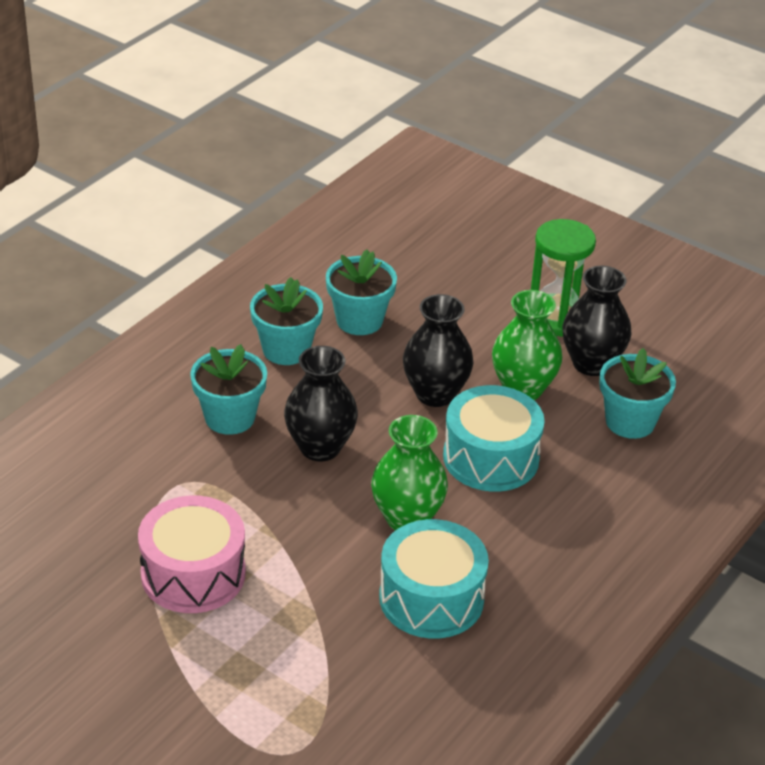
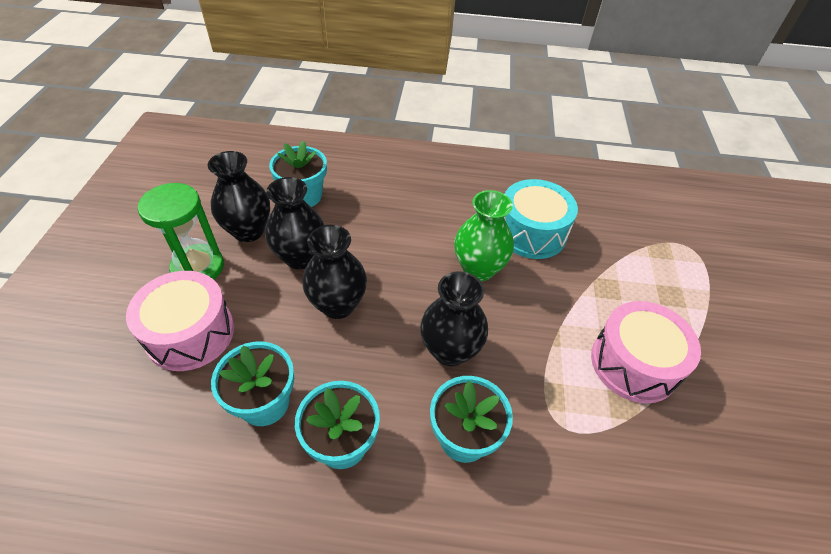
camera: 120 degrees left, 10 degrees up
turquoise drum [443,385,545,492] -> none
green vase [492,290,562,400] -> black vase [265,177,324,269]
none -> pink drum [126,271,234,371]

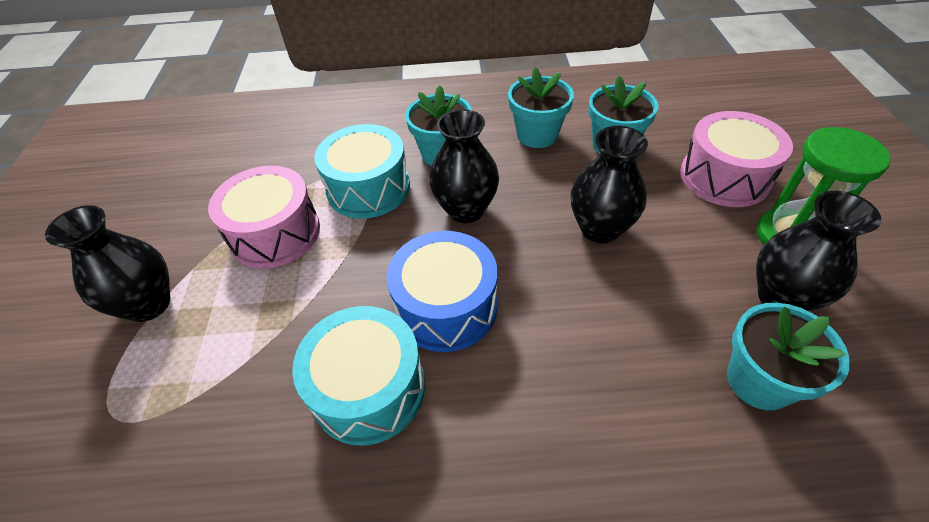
camera: 175 degrees right, 0 degrees up
black vase [265,177,324,269] -> black vase moved to [45,205,170,322]
green vase [454,190,514,281] -> blue drum [386,231,497,352]
none -> turquoise drum [314,124,410,219]

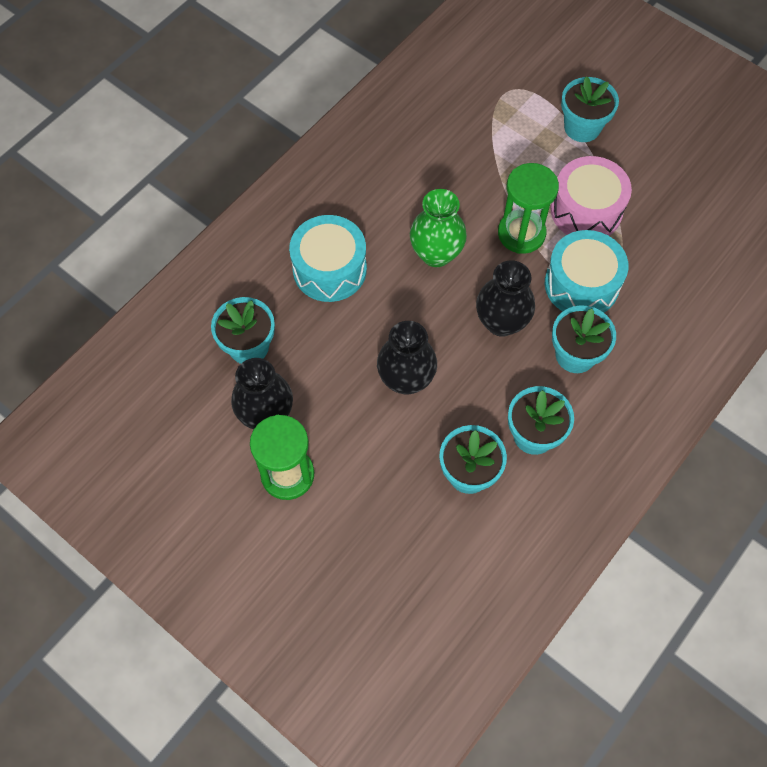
camera: 130 degrees right, 15 degrees up
black vase [45,205,170,322] -> turquoise flower pot [561,76,619,142]
turquoise drum [292,306,425,446] -> turquoise drum moved to [289,215,367,302]
blue drum [386,231,497,352] -> green vase [410,189,467,267]
pink drum [680,111,793,207] -> none
none -> green hourglass [498,163,559,254]

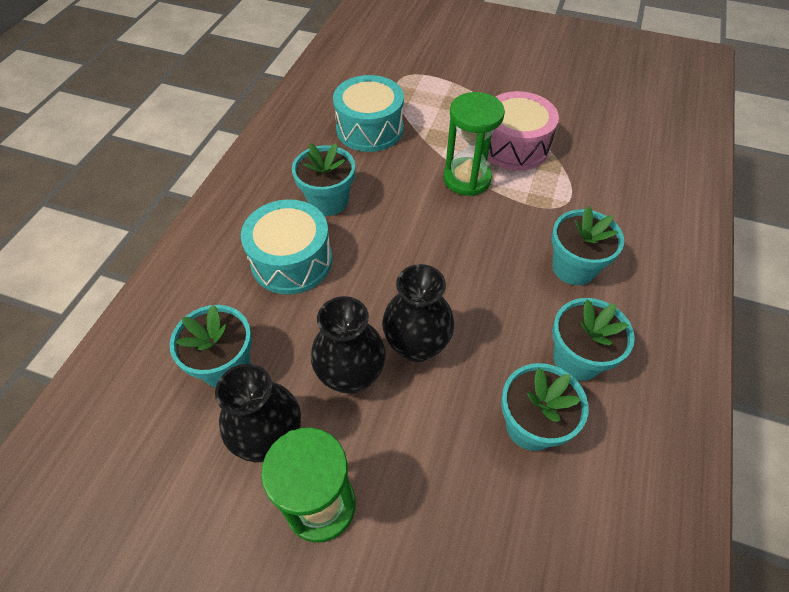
camera: 20 degrees left, 10 degrees down
green vase [410,189,467,267] -> none
black vase [476,260,535,337] -> black vase moved to [311,296,386,394]
turquoise drum [545,230,628,313] -> turquoise drum moved to [333,75,404,152]
turquoise flower pot [561,76,619,142] -> turquoise flower pot moved to [292,143,355,216]

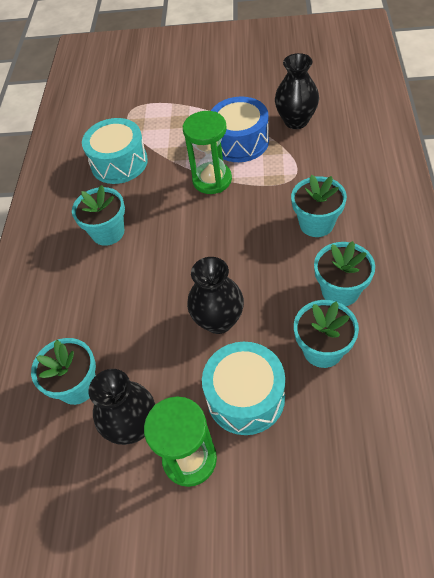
camera: 10 degrees left, 0 degrees up
turquoise drum [241,199,332,294] -> turquoise drum moved to [202,342,285,435]
black vase [311,296,386,394] -> black vase moved to [275,53,319,129]
pink drum [487,91,559,170] -> blue drum [211,97,269,162]

